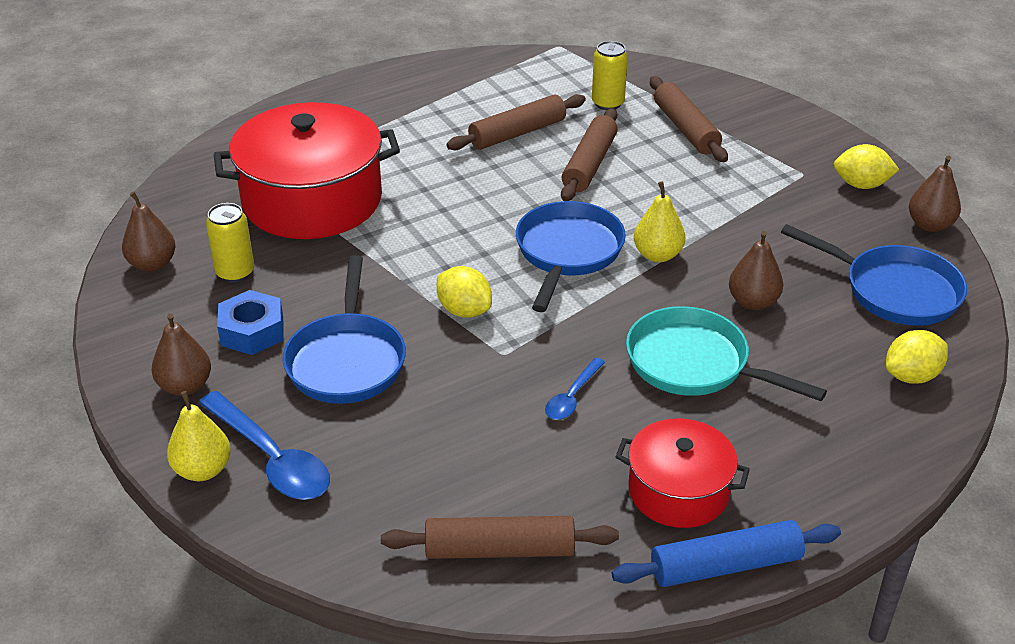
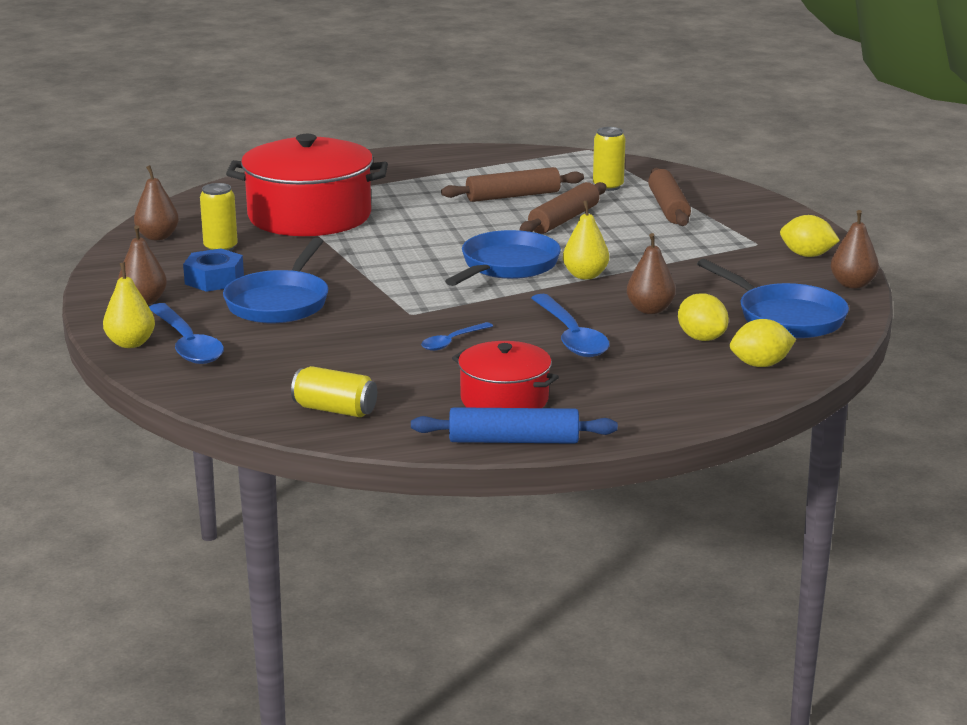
camera: 15 degrees right, 15 degrees down
brown rolling pin [381,516,619,559] -> yellow can [291,366,377,417]
yellow lemon [437,266,492,318] -> yellow lemon moved to [678,293,729,341]
turquoise pan [626,306,827,401] -> blue spoon [531,294,610,357]

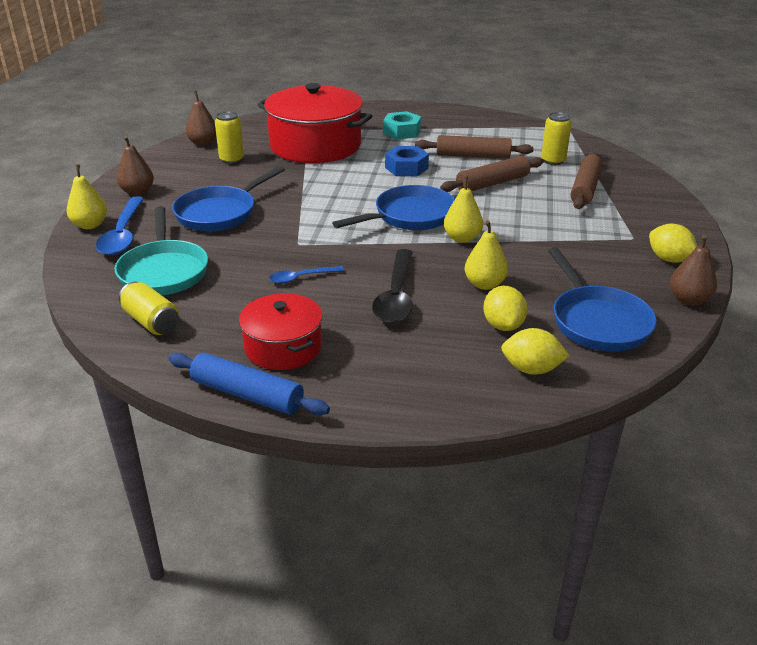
camera: 25 degrees right, 10 degrees up
blue nut [183,248,244,292] -> blue nut moved to [385,146,429,176]
blue spoon [531,294,610,357] -> black spoon [372,249,413,323]
brown pear [627,233,675,314] -> yellow pear [465,220,508,290]
none -> turquoise pan [114,206,208,295]
none -> turquoise nut [383,111,421,140]

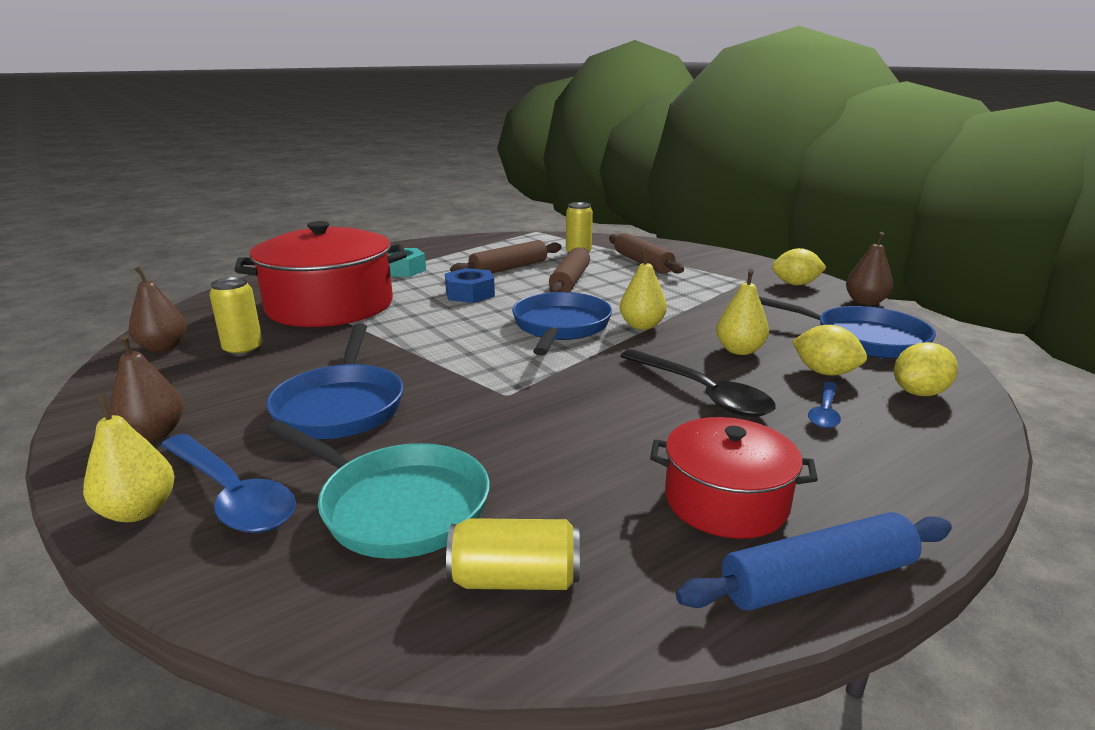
camera: 45 degrees left, 10 degrees down
blue spoon [269,266,344,284] -> blue spoon moved to [808,382,841,429]

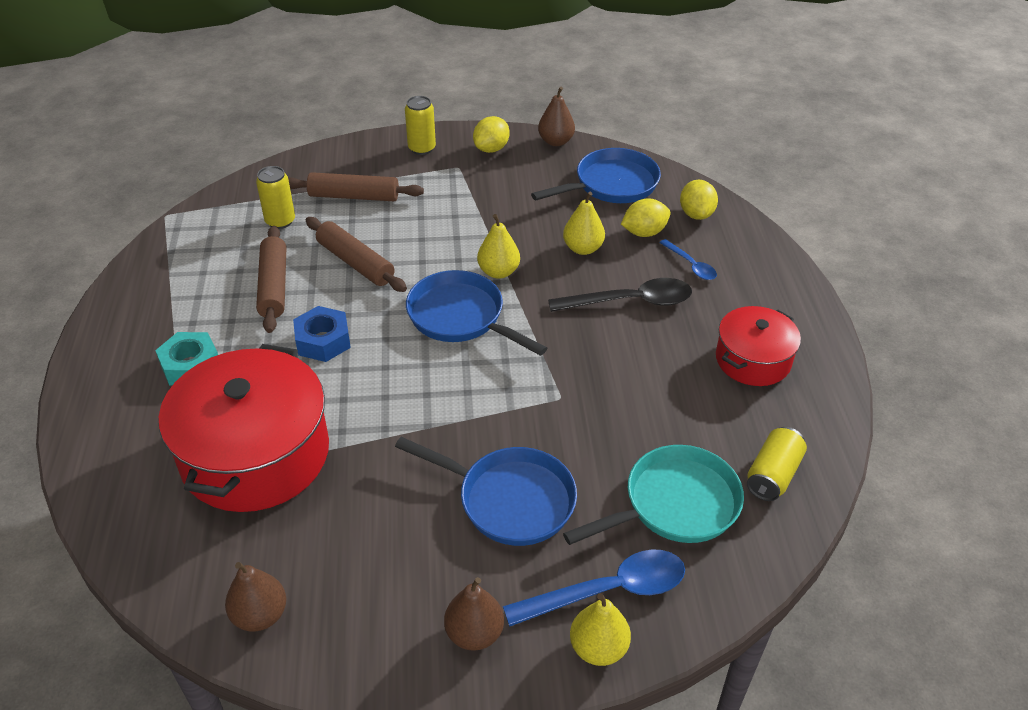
camera: 60 degrees left, 20 degrees up
yellow can [209,277,263,356] -> yellow can moved to [405,96,436,155]
blue rolling pin [676,512,952,611] -> none

